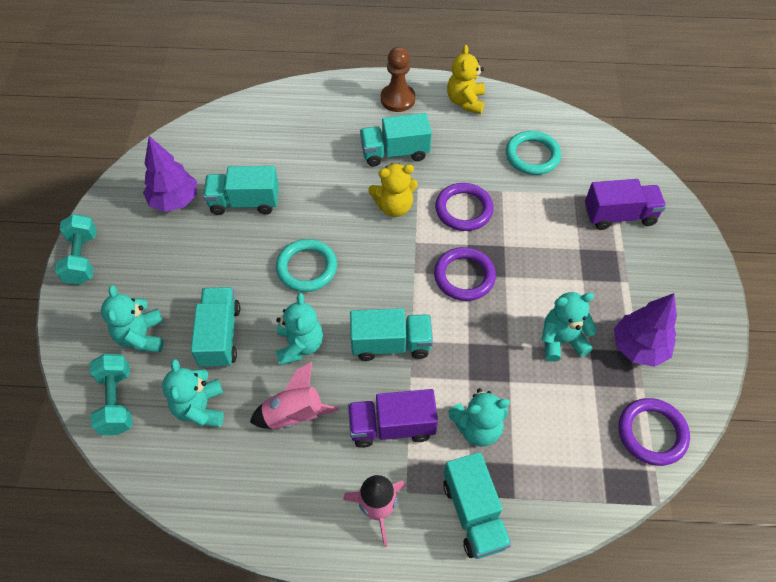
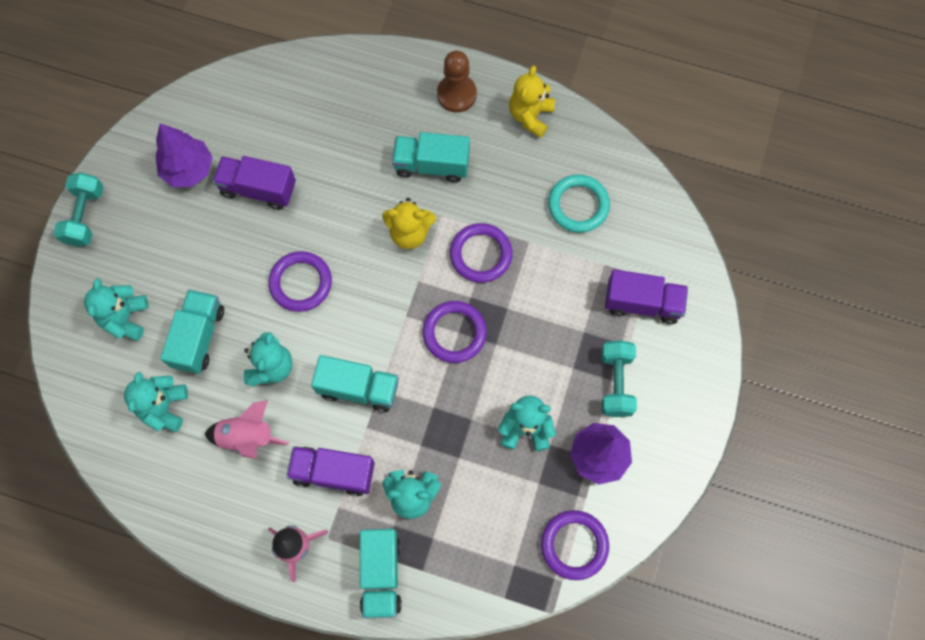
camera: 15 degrees right, 15 degrees up
turquoise dumbbell [90,354,133,435] -> turquoise dumbbell moved to [601,340,637,417]
turquoise truck [203,166,279,215] -> purple truck [213,156,296,210]
turquoise ring [276,239,337,292] -> purple ring [268,251,332,312]

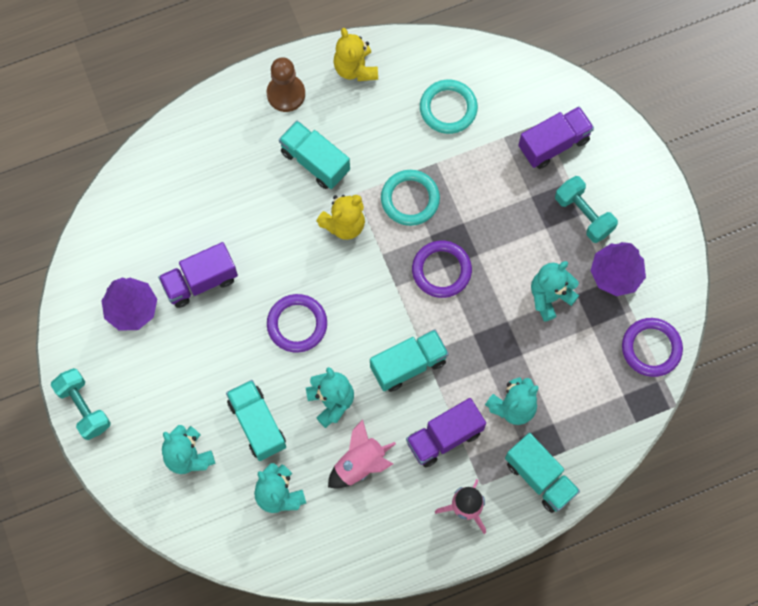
camera: 40 degrees left, 0 degrees up
turquoise truck [392,132,470,183] -> turquoise truck turned 75 degrees clockwise [279,121,350,189]
purple ring [450,223,512,283] -> turquoise ring [381,170,440,226]

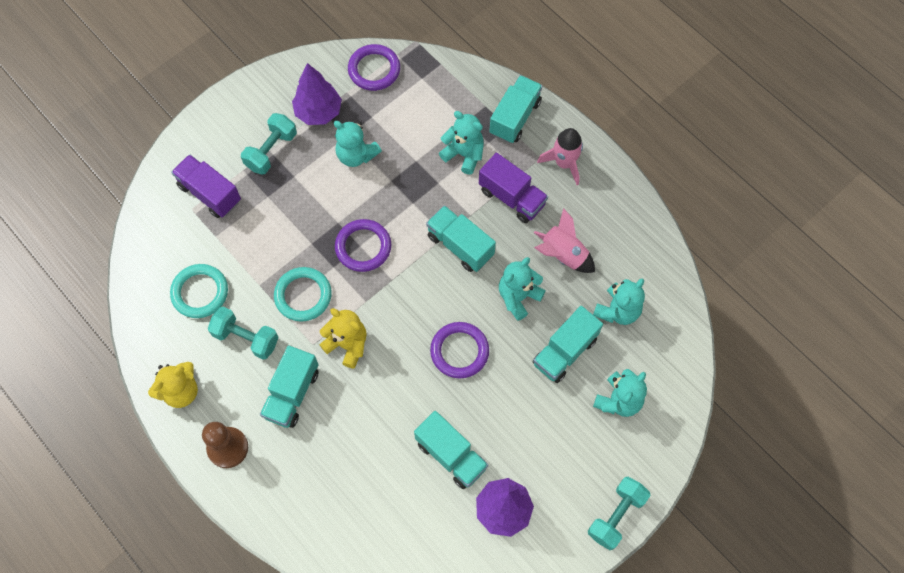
camera: 110 degrees left, 5 degrees down
purple truck [158,242,238,308] -> turquoise truck [414,411,488,489]
none -> turquoise dumbbell [208,307,279,360]

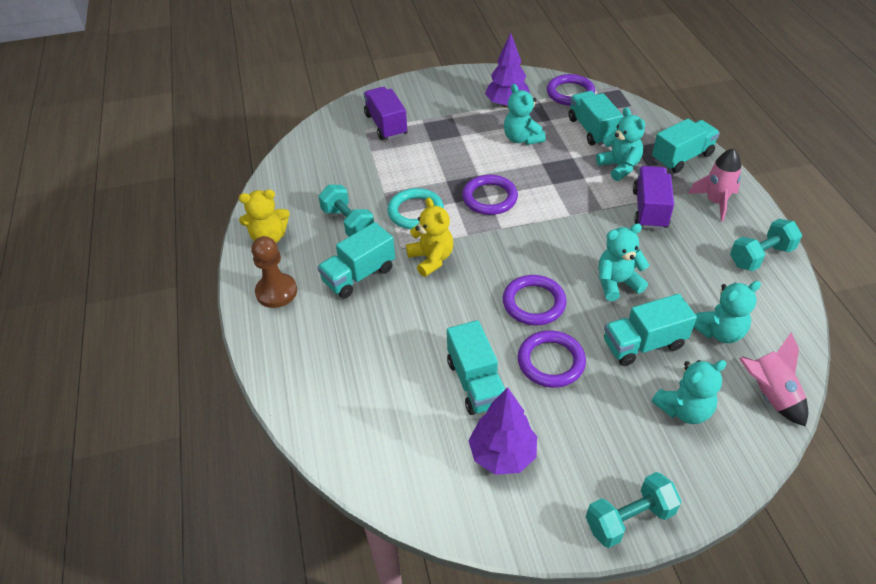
camera: 30 degrees right, 20 degrees down
turquoise ring [170,264,228,318] -> none
turquoise dumbbell [241,113,297,175] -> turquoise dumbbell moved to [730,219,802,271]
turquoise truck [426,205,496,272] -> turquoise truck moved to [568,91,623,146]
purple truck [479,153,548,223] -> purple truck turned 150 degrees counterclockwise [633,166,674,230]
pink rocket [534,208,595,273] -> pink rocket moved to [739,332,808,427]
none -> purple ring [518,330,586,388]

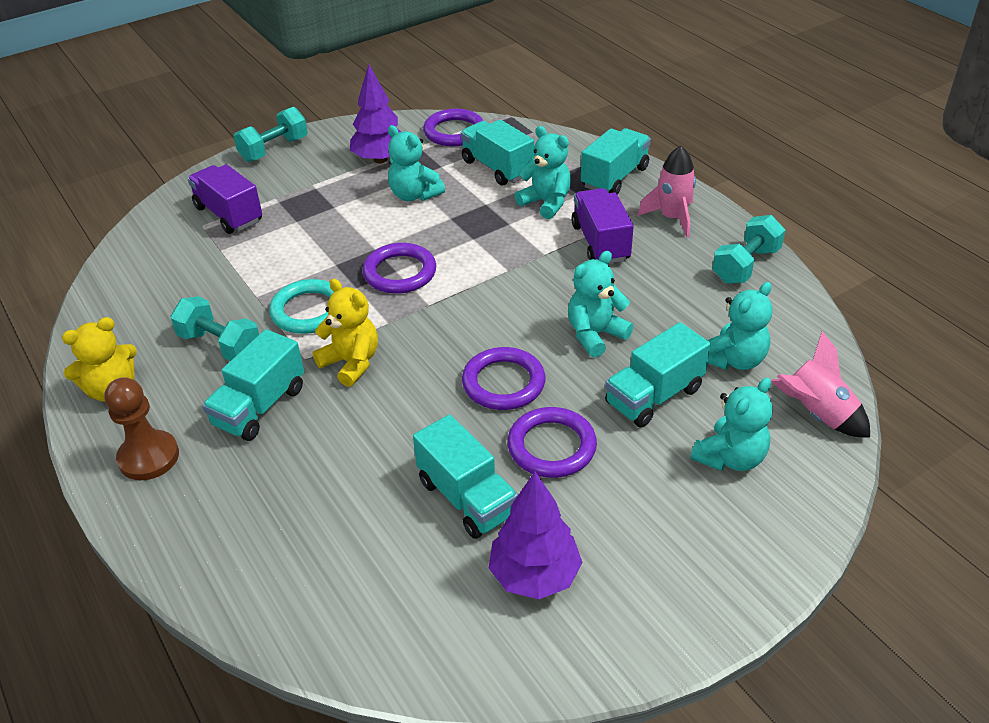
camera: 20 degrees left, 5 degrees down
turquoise dumbbell [586,472,681,548] -> turquoise dumbbell moved to [234,107,308,162]

